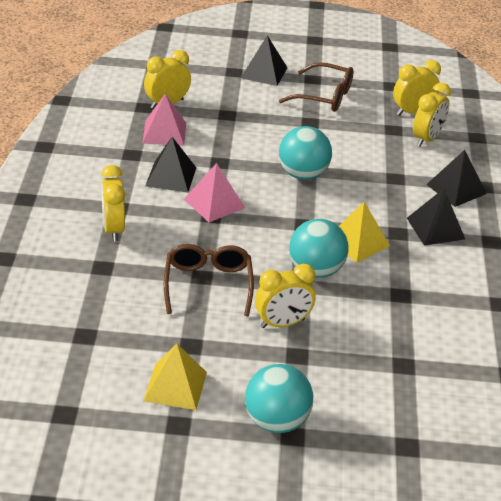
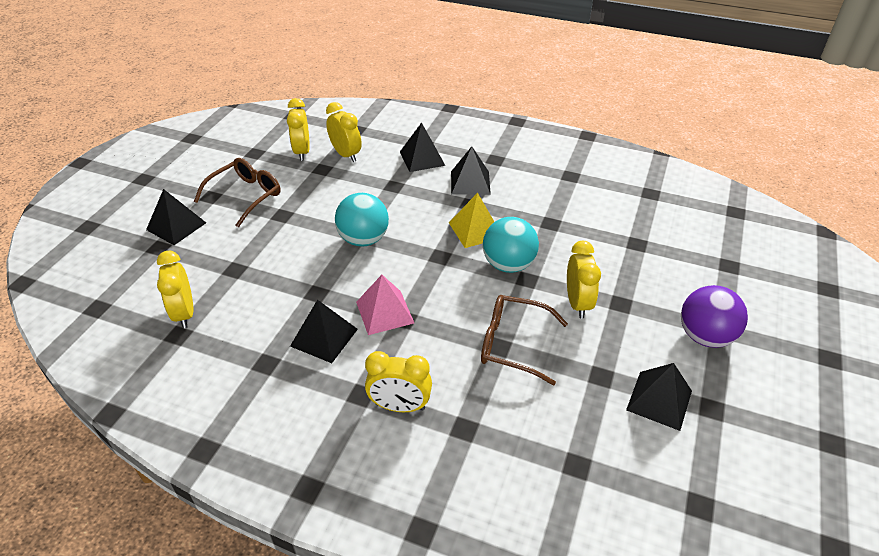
camera: 70 degrees left, 5 degrees up
pink pyramid [142,94,186,146] -> none
yellow pyramid [144,344,207,410] -> black pyramid [626,363,692,431]
turquoise ball [245,364,313,433] -> purple ball [681,285,748,348]

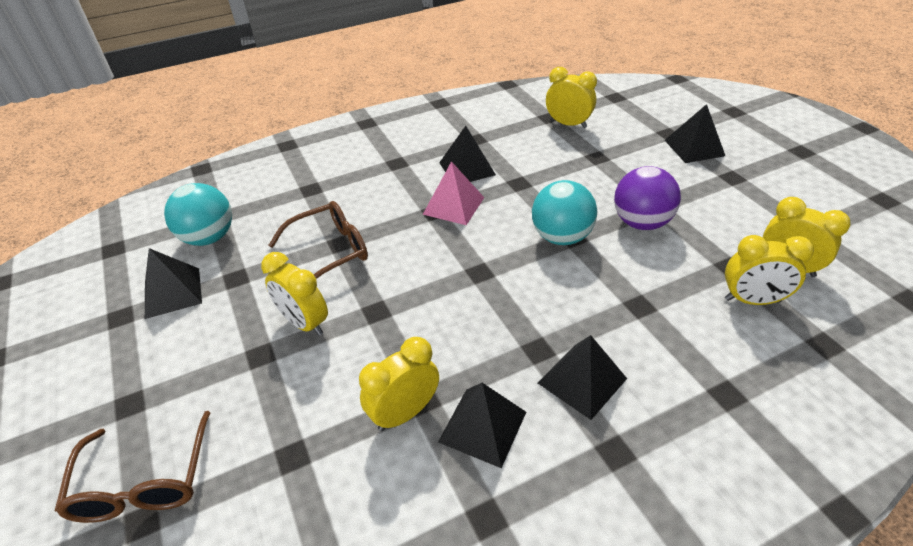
camera: 135 degrees right, 0 degrees up
brown glasses [194,158,281,227] -> brown glasses moved to [55,411,210,523]
yellow clock [365,351,432,412] -> yellow clock moved to [359,337,439,431]
black pyramid [400,122,445,172] -> black pyramid moved to [438,383,526,468]
yellow pyramid [449,193,494,248] -> none
turquoise ball [483,217,539,273] -> turquoise ball moved to [164,183,232,246]
purple ball [681,285,748,348] -> purple ball moved to [614,166,681,230]

